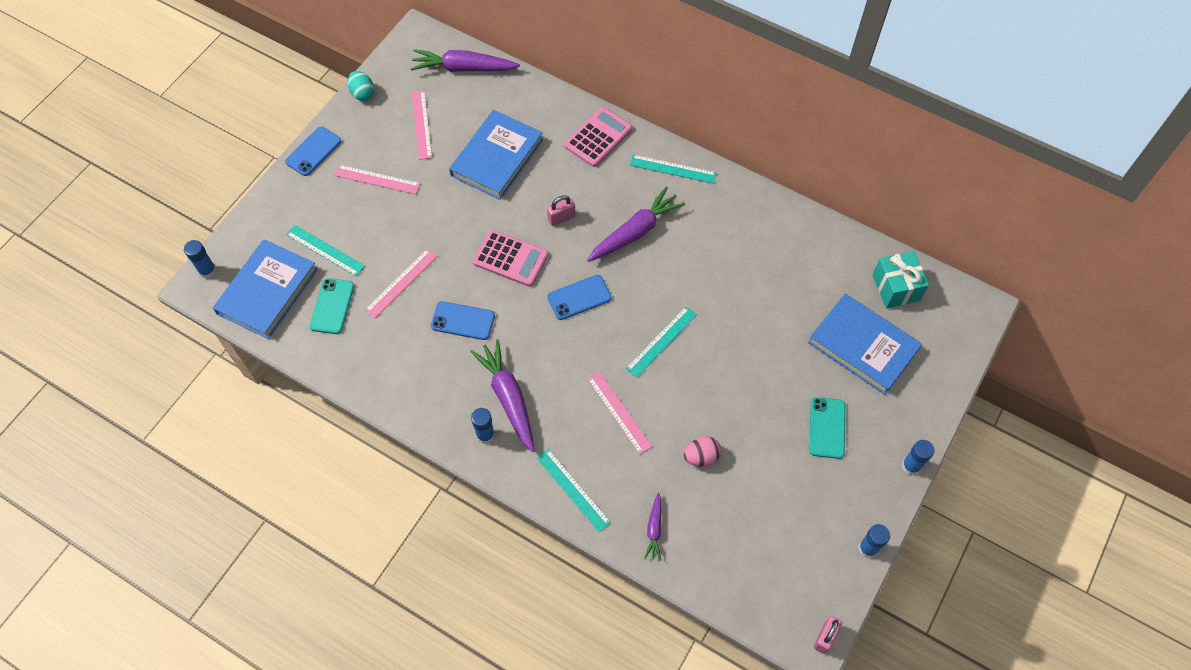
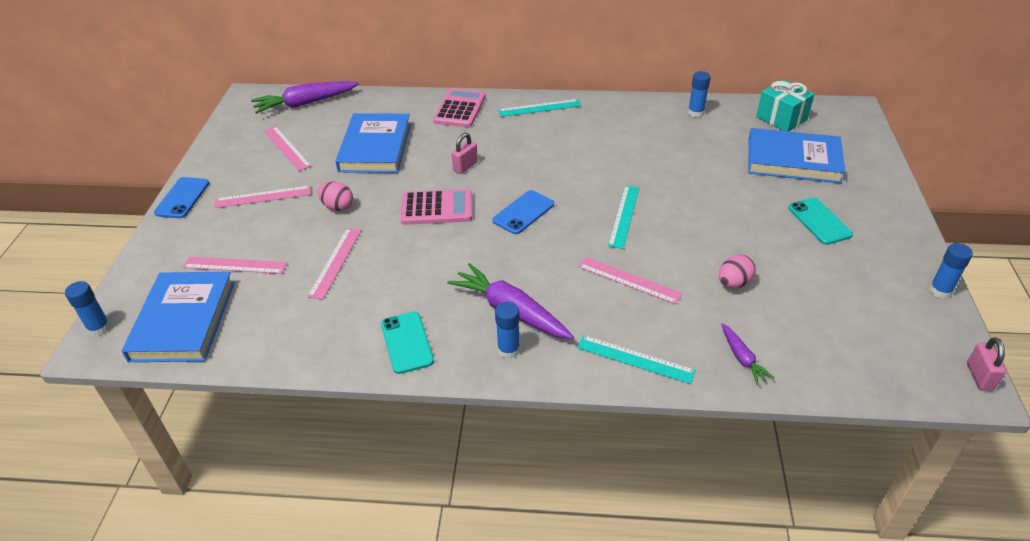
camera: 25 degrees left, 20 degrees down
turquoise ruler [286,225,365,276] -> pink ruler [183,257,287,274]
turquoise phone [310,278,354,334] -> turquoise phone moved to [381,311,434,374]
turquoise egg [348,71,374,101] -> none
blue phone [431,301,495,340] -> none
purple carrot [587,187,685,262] -> none
blue glue stick [902,440,935,475] -> blue glue stick moved to [688,71,711,117]
none -> pink egg [317,181,353,211]

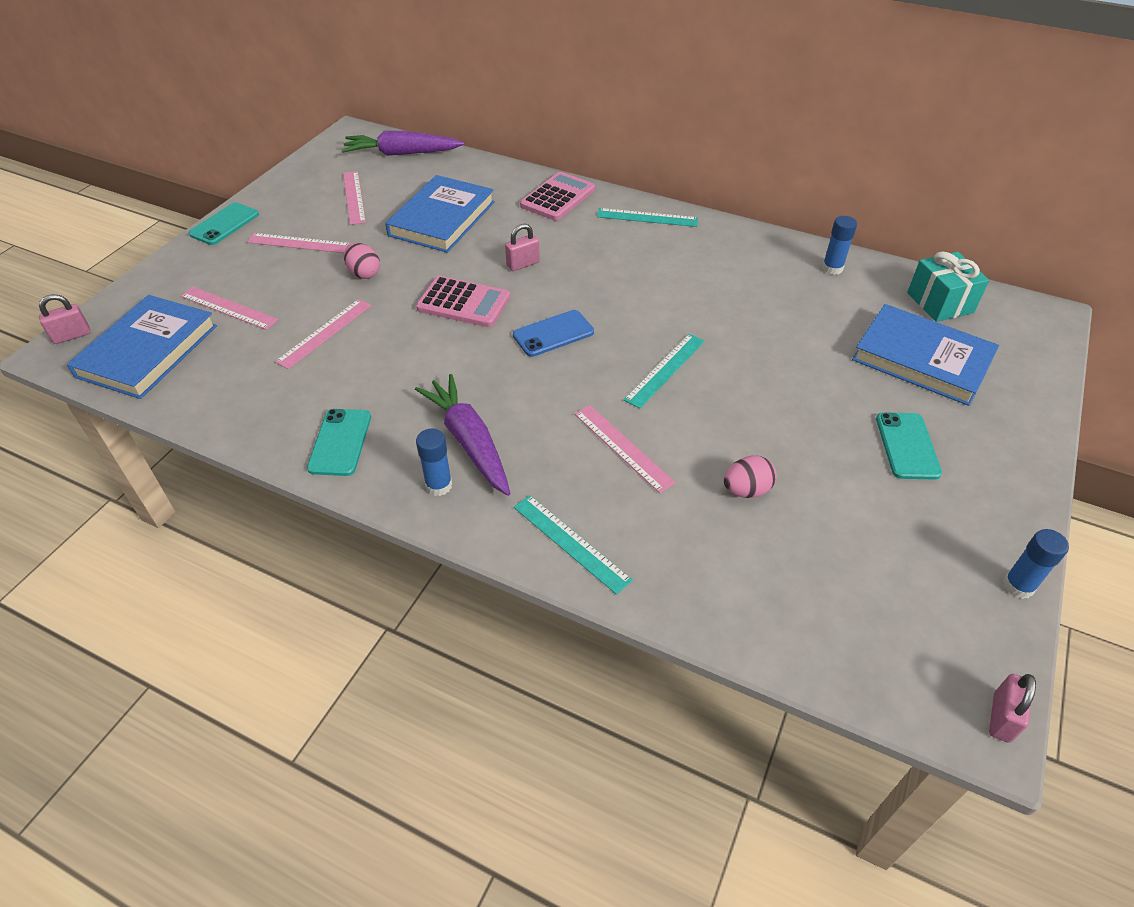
camera: 20 degrees right, 5 degrees up
blue glue stick [65,281,111,336] -> pink padlock [39,294,91,344]
blue phone [154,177,209,218] -> turquoise phone [189,203,259,245]
purple carrot [721,323,774,385] -> none

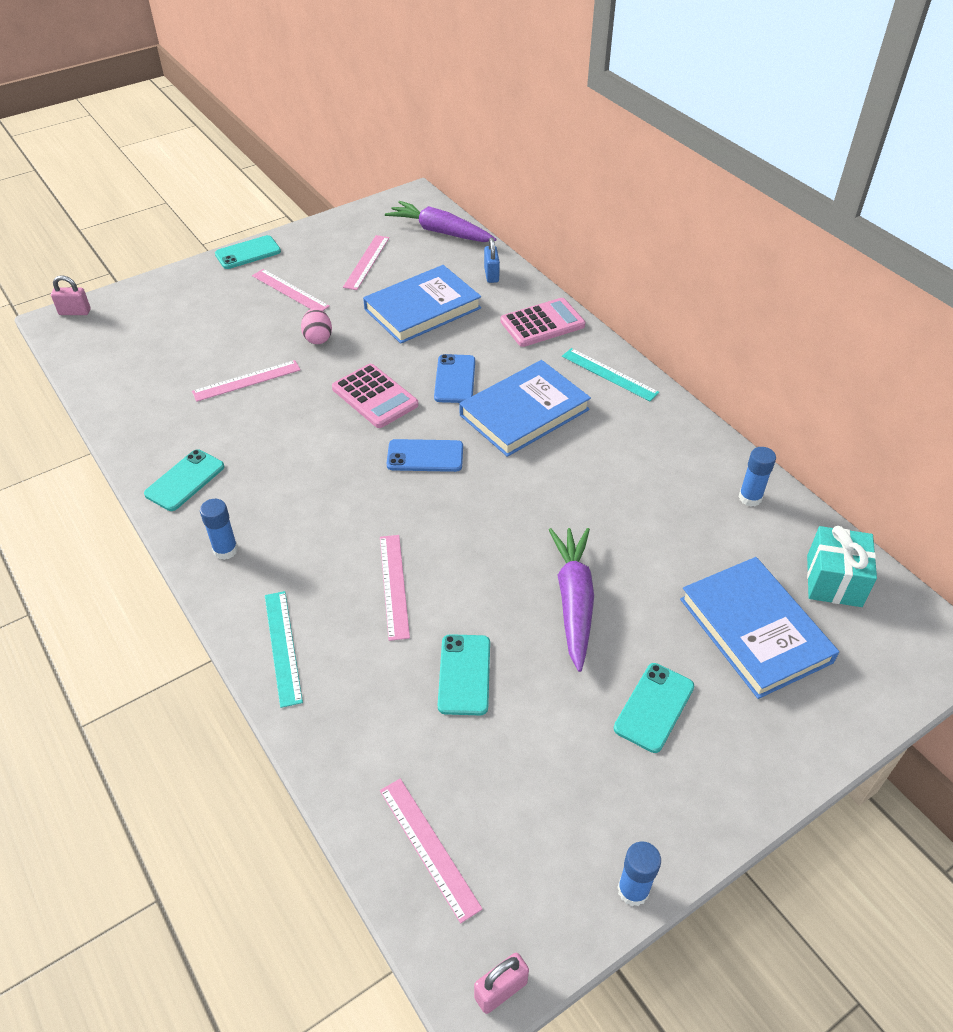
camera: 30 degrees right, 0 degrees up
blue book [67,295,217,399] -> blue book moved to [459,360,591,457]
pink ruler [181,287,279,330] -> pink ruler moved to [380,779,482,923]
purple carrot [415,374,511,496] -> purple carrot moved to [549,528,594,672]
pink padlock [505,224,540,271] -> blue phone [434,354,475,403]
turquoise ruler [624,334,705,409] -> none
pink egg [724,456,777,498] -> turquoise phone [438,634,490,715]
none -> blue padlock [484,237,500,283]

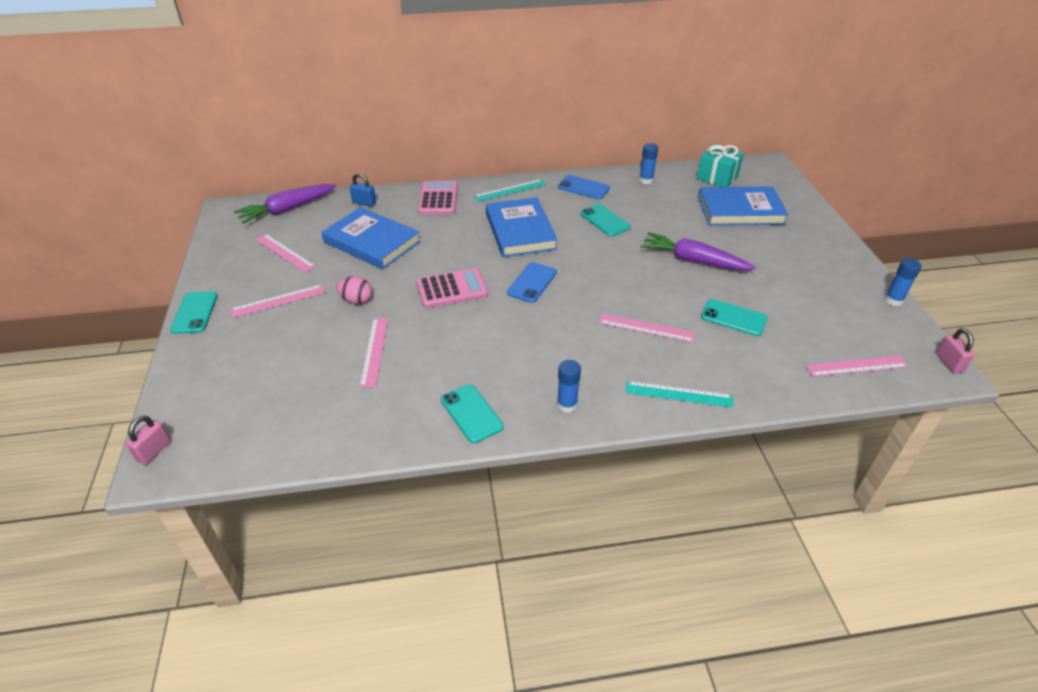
camera: 65 degrees left, 5 degrees down
blue book [363,265,481,344] -> blue book turned 45 degrees counterclockwise [321,207,421,269]
blue phone [434,354,475,403] -> blue phone moved to [558,175,610,199]
turquoise phone [614,663,694,753] -> turquoise phone moved to [580,204,631,236]

